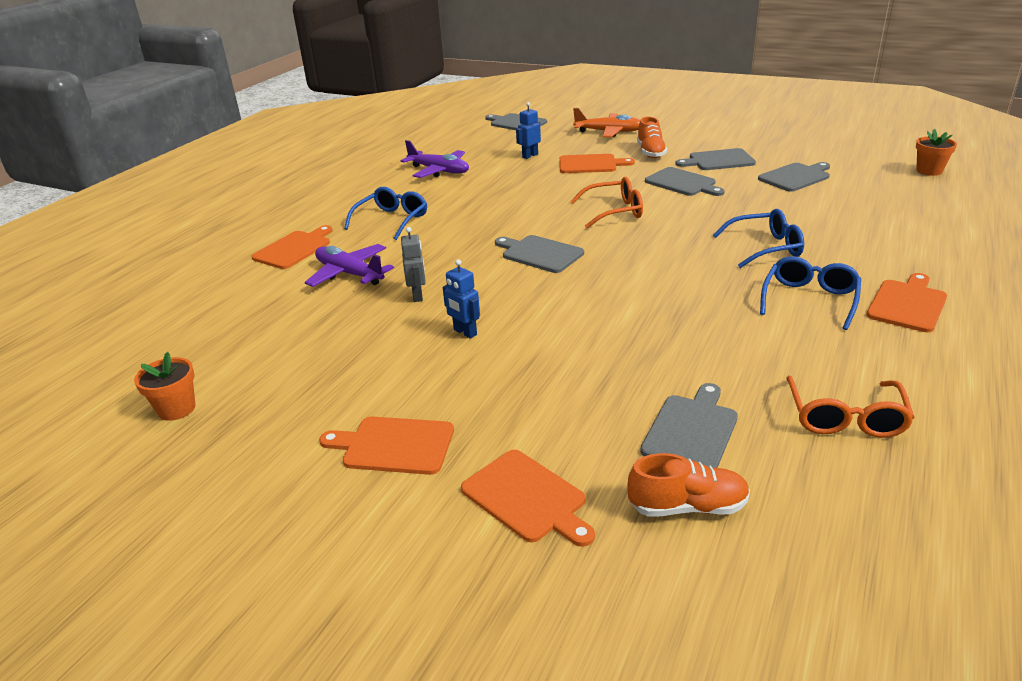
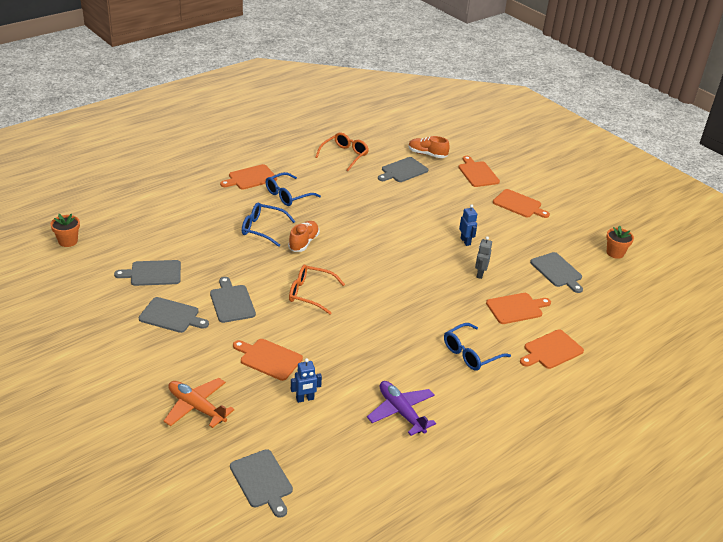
camera: 160 degrees left, 5 degrees up
purple plane [305,244,394,287] -> orange cutting board [486,293,551,324]
grey cutting board [495,235,584,273] -> grey cutting board moved to [530,252,583,293]
orange shoe [637,117,667,158] -> orange shoe moved to [288,221,319,252]

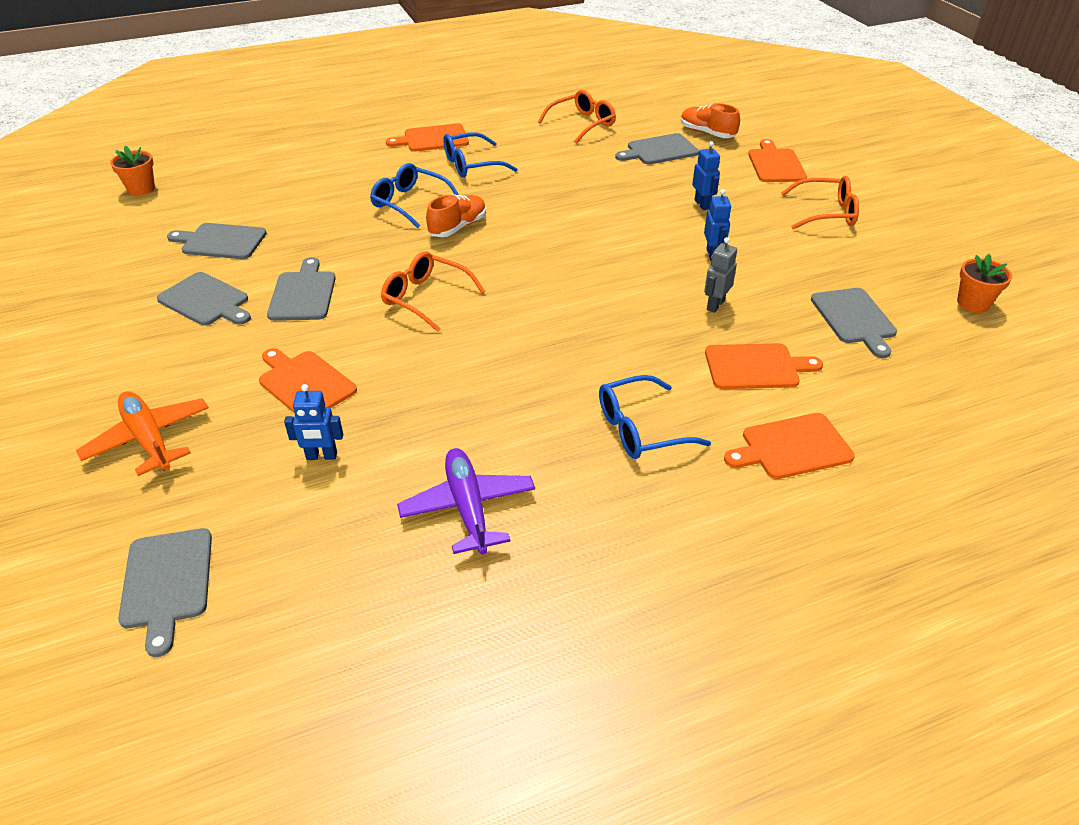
camera: 20 degrees right, 5 degrees up
orange cutting board [493,189,550,218] -> orange glasses [781,176,859,229]
none -> blue robot [692,141,720,210]

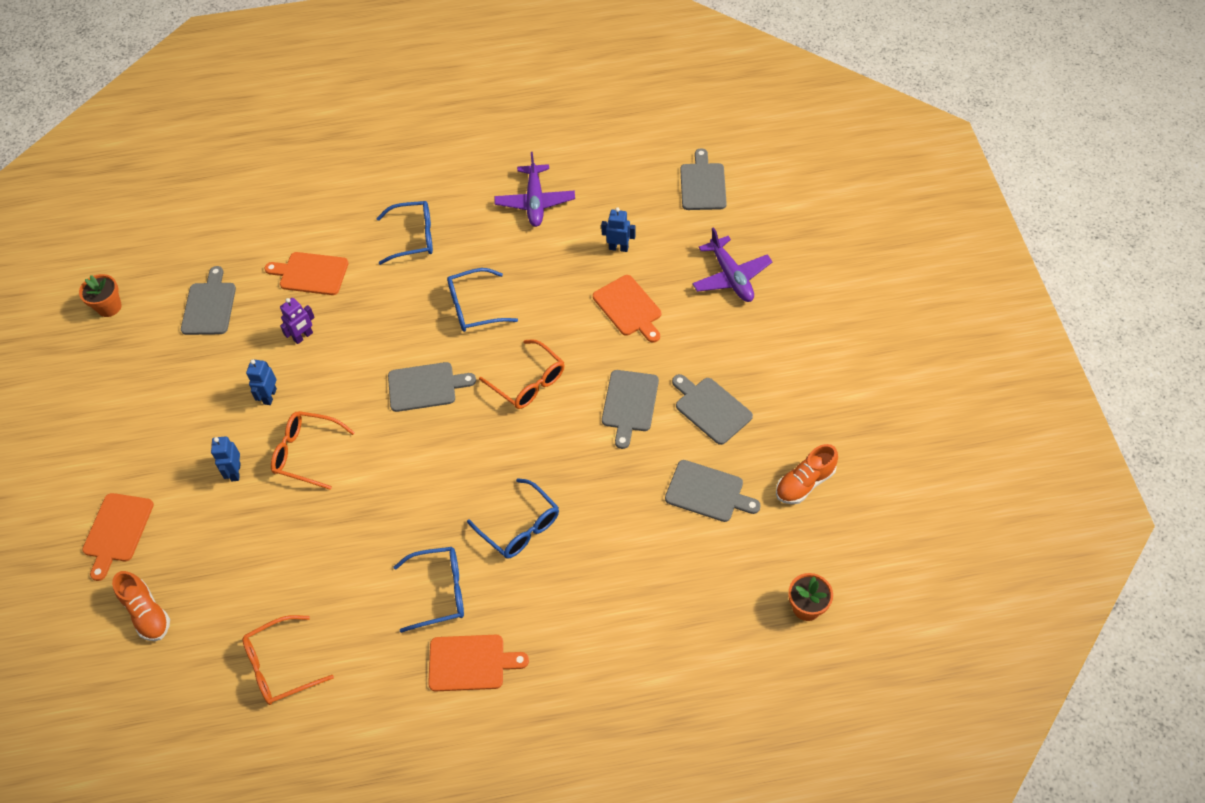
camera: 165 degrees left, 15 degrees up
orange plane [76,391,209,476] -> purple plane [692,227,772,302]
orange shoe [426,195,486,237] -> orange shoe moved to [776,444,838,504]
grey cutting board [615,133,699,165] -> grey cutting board moved to [388,362,476,412]
grey robot [704,237,737,313] -> purple robot [280,298,315,344]
orange cutting board [724,413,855,479] -> none
orange glasses [781,176,859,229] -> orange glasses moved to [271,411,355,490]
none -> blue glasses [447,268,518,332]

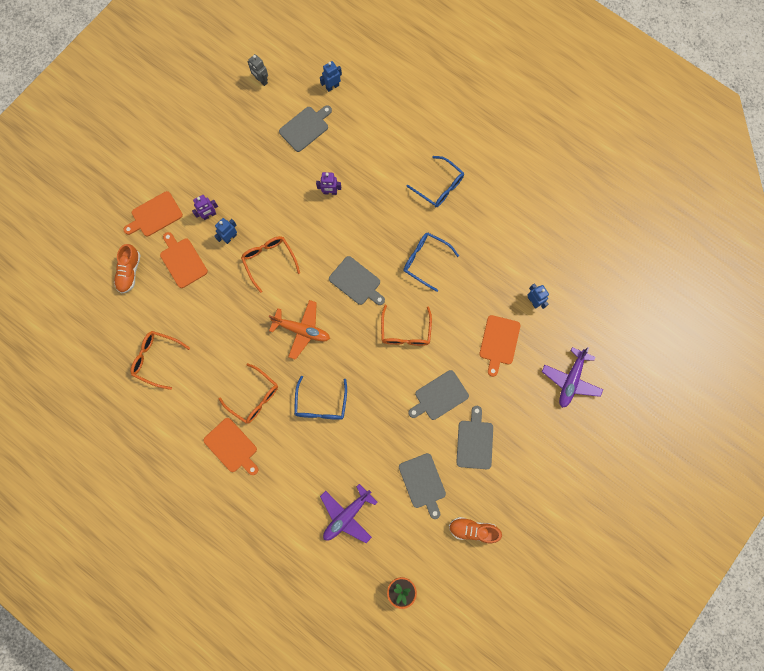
camera: 45 degrees right, 20 degrees up
orange flower pot [79,274,122,317] -> grey robot [248,54,268,86]
blue robot [246,359,277,405] -> blue robot moved to [320,61,342,92]
orange cutting board [264,252,348,295] -> orange cutting board moved to [160,232,208,288]
blue glasses [394,547,464,633] -> orange glasses [218,363,278,424]
purple plane [494,152,575,227] -> purple plane moved to [320,484,378,543]
grey cutting board [680,148,727,210] -> none
none -> purple robot [192,195,218,220]
none -> orange plane [269,300,330,360]

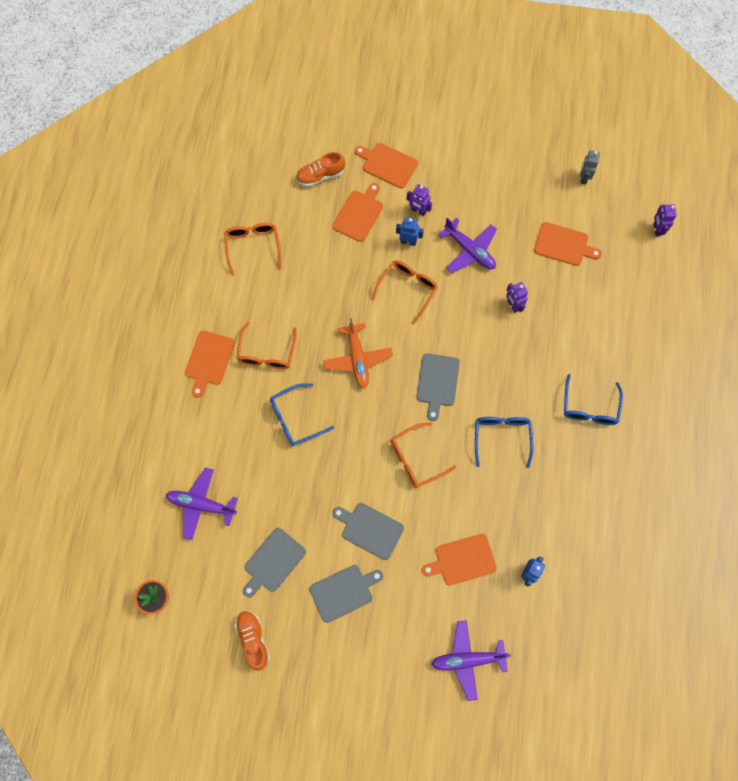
camera: 60 degrees right, 5 degrees down
grey cutting board [279,105,332,152] -> orange cutting board [534,222,602,266]
blue robot [320,61,342,92] -> none
none -> purple plane [438,218,497,273]
none -> purple robot [653,204,677,237]

